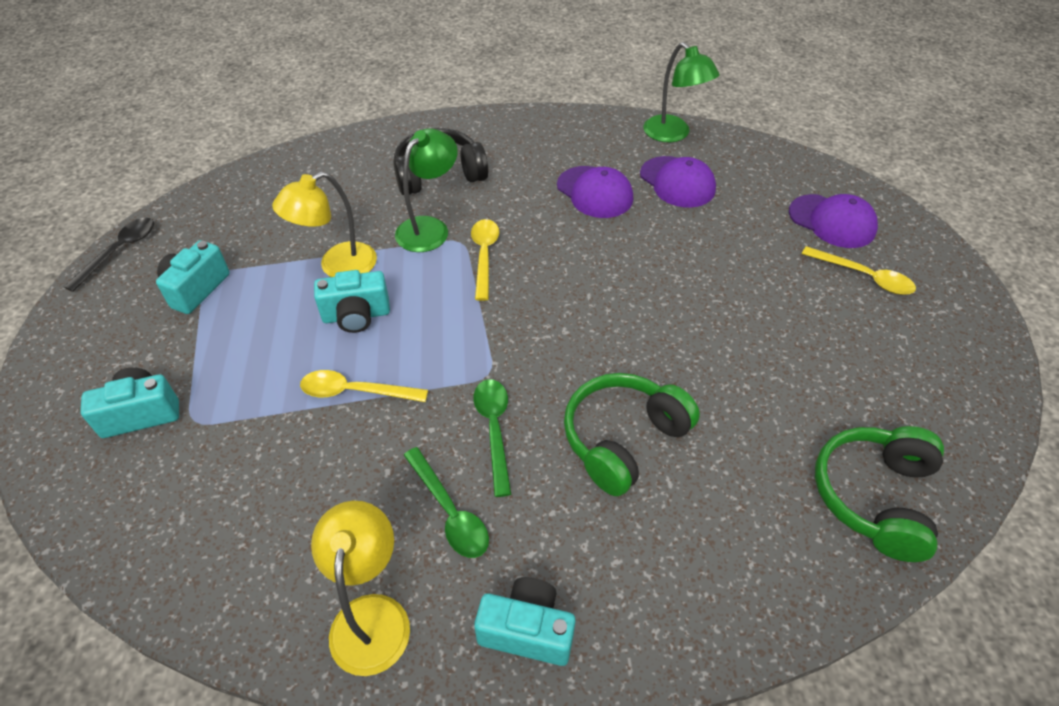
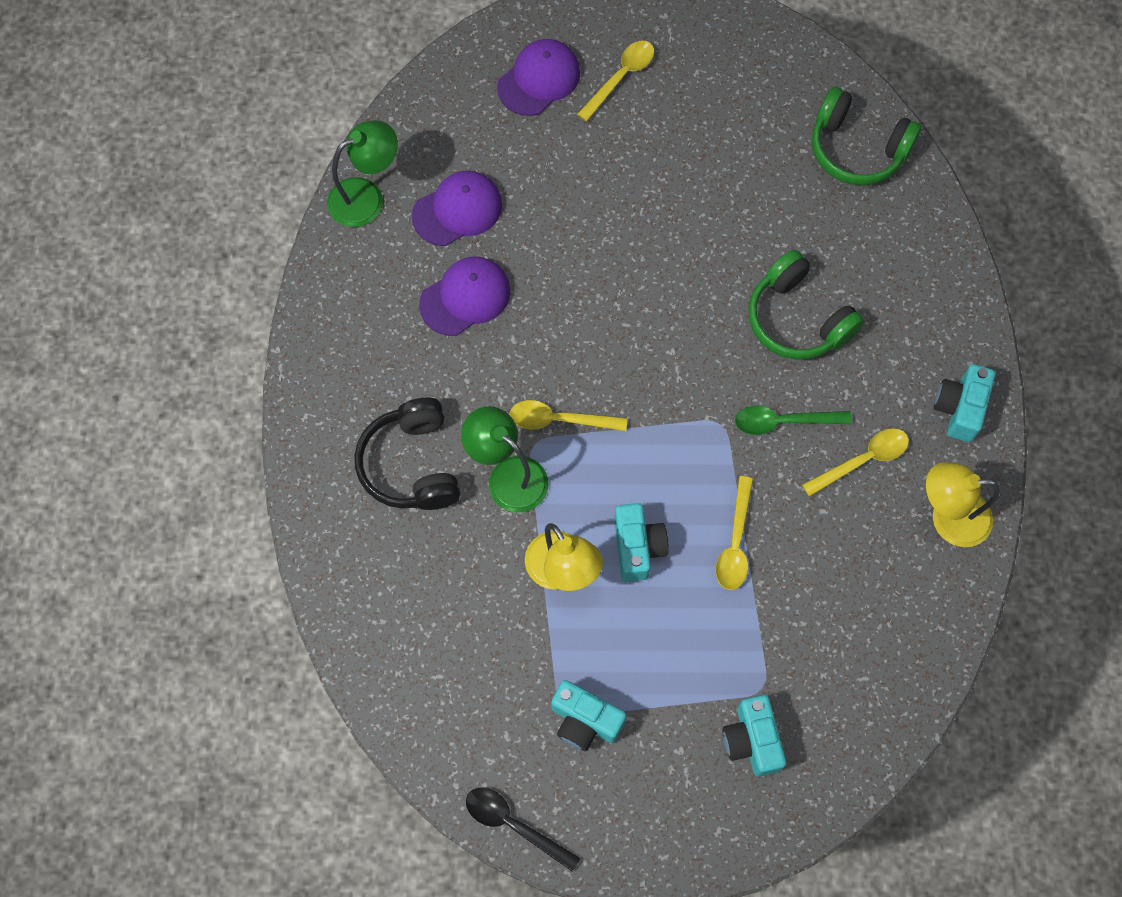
camera: 85 degrees left, 20 degrees up
green spoon [404,447,489,558] -> yellow spoon [802,428,909,497]

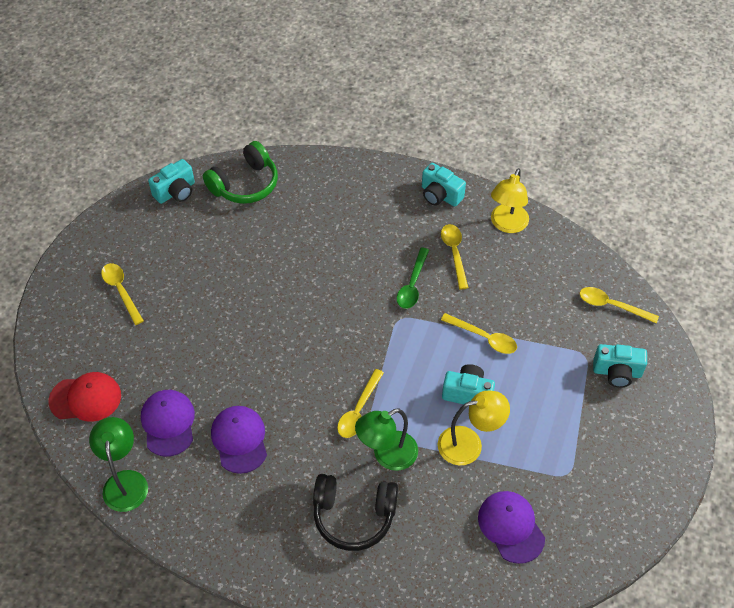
camera: 70 degrees left, 15 degrees down
black spoon [466,788,580,872] -> none
purple cap [497,39,580,116] -> purple cap moved to [478,491,545,564]
turquoise camera [551,680,627,751] -> turquoise camera moved to [148,159,195,204]
green headphones [749,250,865,360] -> none
none -> red cap [48,372,121,422]
none -> yellow spoon [580,287,659,323]

